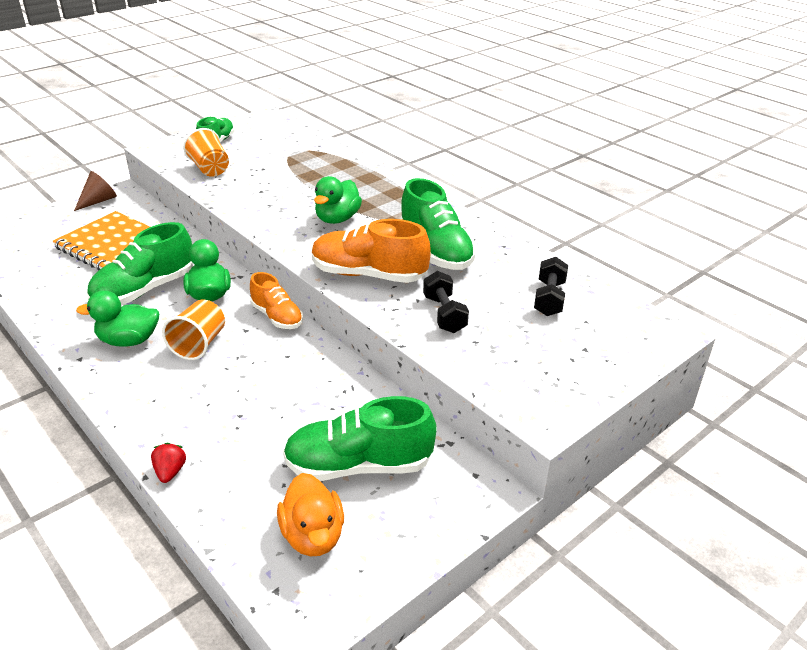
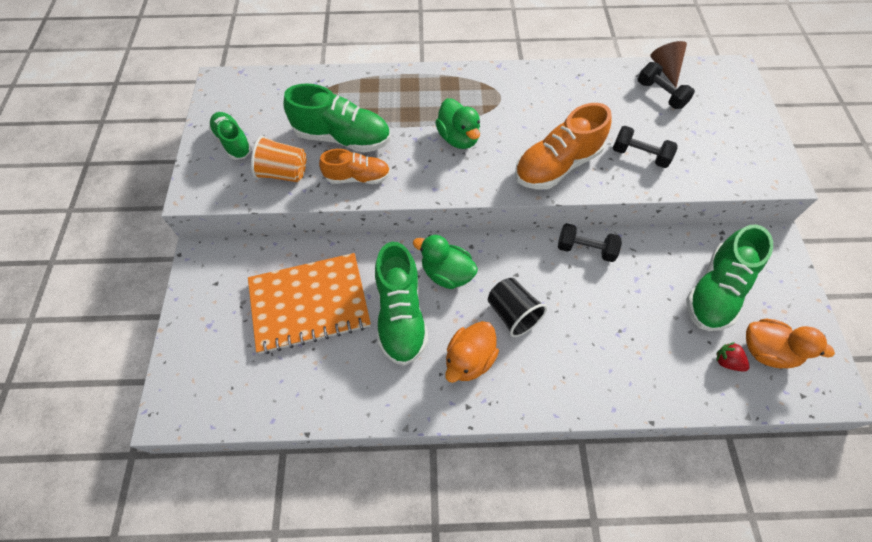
camera: 50 degrees left, 25 degrees up
brown cone [74,171,117,211] -> brown cone moved to [650,41,687,88]
green duck [76,290,159,347] -> orange duck [445,321,499,383]
red strawberry [151,443,186,483] -> red strawberry moved to [716,342,749,372]
orange cup [162,300,225,360] -> black cup [488,278,547,337]
orange shoe [250,272,303,329] -> orange shoe moved to [319,149,390,184]
green shoe [400,178,476,270] -> green shoe moved to [283,83,390,153]
none -> black dumbbell [558,223,622,262]

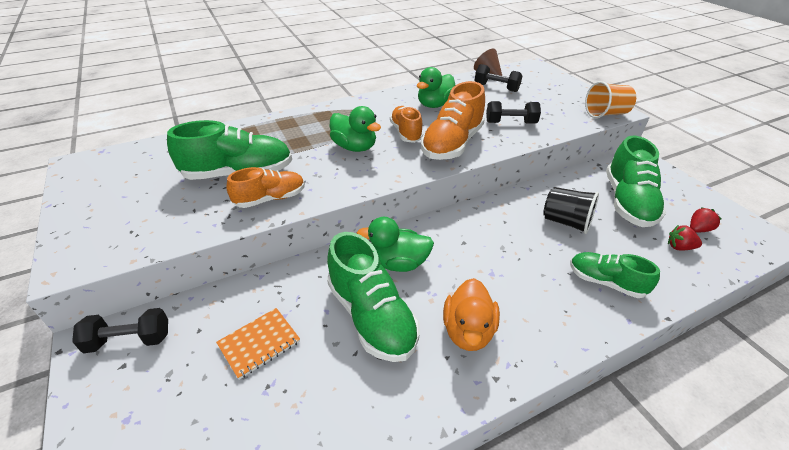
camera: 25 degrees left, 20 degrees down
green shoe [209,112,252,160] -> green shoe moved to [570,252,660,298]
orange notebook [248,253,371,354] -> orange notebook [216,308,300,380], size x0.48
orange cup [251,136,306,182] -> orange cup moved to [585,81,636,118]
black cup [488,278,547,337] -> black cup moved to [543,187,599,234]
black dumbbell [558,223,622,262] -> black dumbbell moved to [72,308,168,353]
orange duck [746,319,835,368] -> red strawberry [690,207,721,232]
none -> orange shoe [390,106,423,143]
none -> green duck [417,67,455,108]

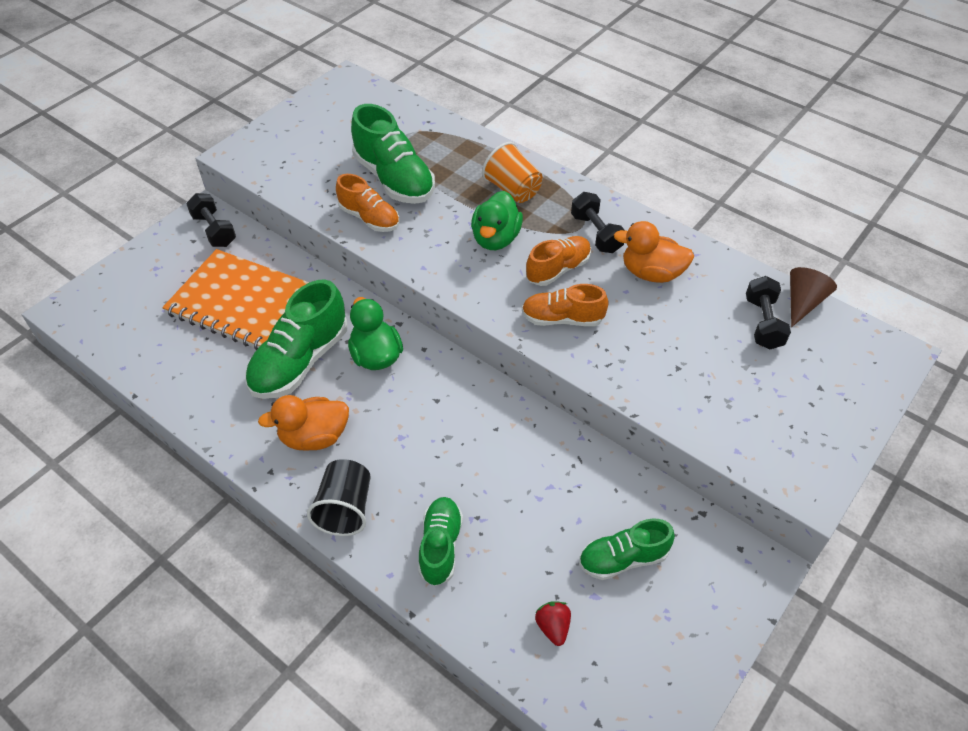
camera: 65 degrees right, 10 degrees up
orange notebook [216,308,300,380] -> orange notebook [162,249,309,350], size x2.08
green duck [417,67,455,108] -> orange duck [614,221,694,283]
orange shoe [421,81,485,160] -> orange shoe [522,284,609,327], size x0.62
black dumbbell [486,101,541,124] -> black dumbbell moved to [571,192,624,253]
black cup [543,187,599,234] -> black cup moved to [307,459,371,536]
orange cup [585,81,636,118] -> orange cup moved to [482,142,543,203]
green shoe [606,136,666,227] -> green shoe [579,519,675,580], size x0.62
red strawberry [690,207,721,232] -> none

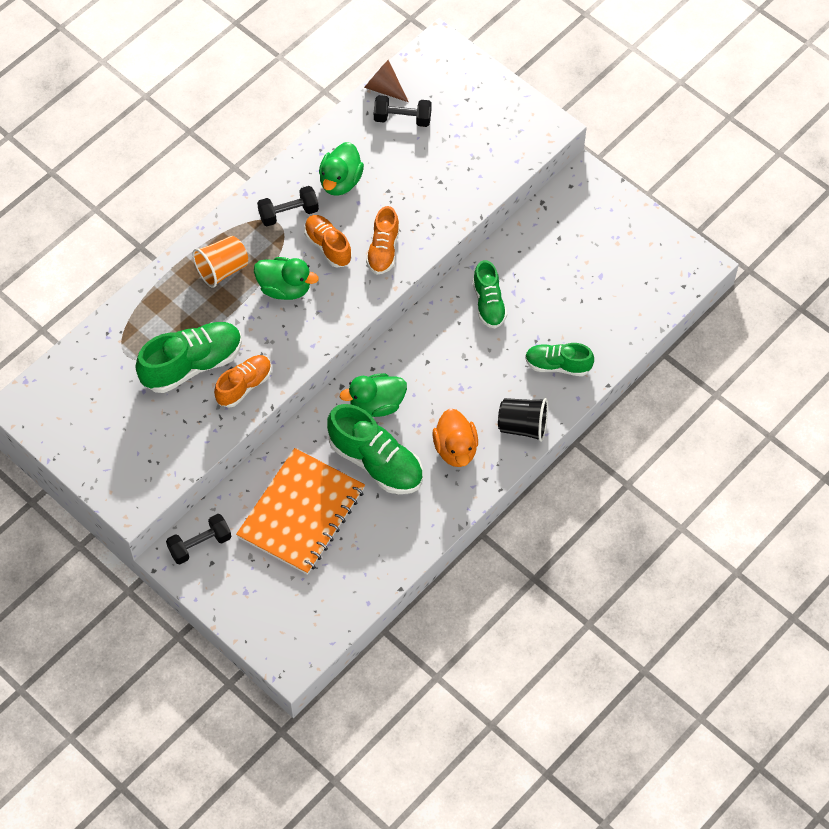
camera: 85 degrees left, 10 degrees up
red strawberry [535,602,571,646] -> none
green shoe [579,519,675,580] -> green shoe moved to [473,260,507,328]
orange duck [614,221,694,283] -> green duck [319,142,364,196]

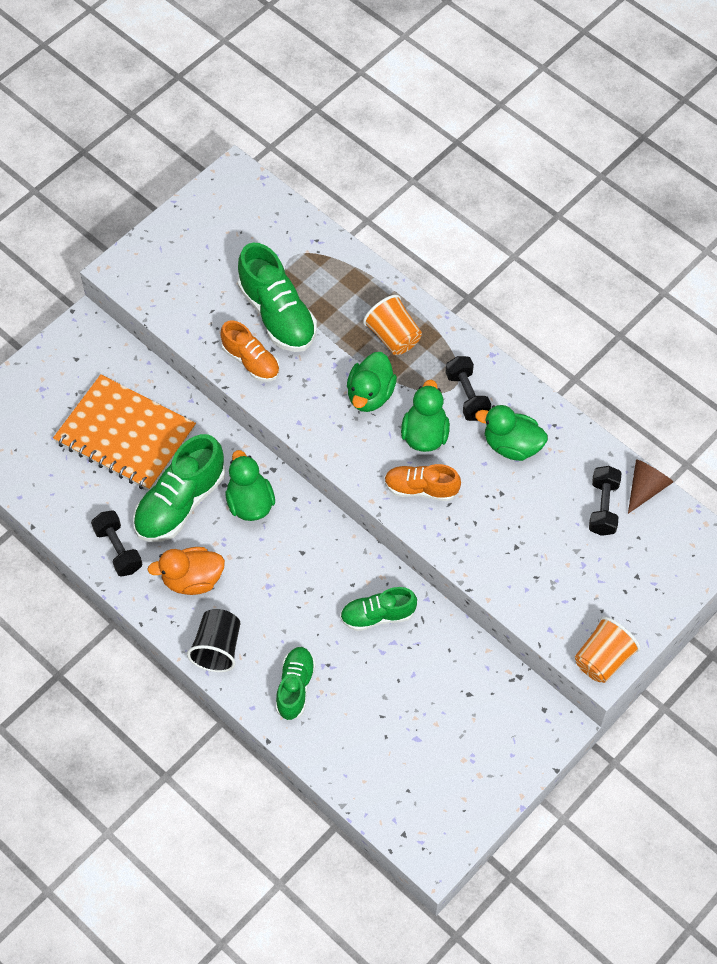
camera: 90 degrees right, 0 degrees up
black dumbbell [166,514,231,564] -> black dumbbell moved to [91,510,142,577]
orange shoe [304,215,352,267] -> green duck [401,380,450,452]
none -> orange cup [575,617,641,683]

